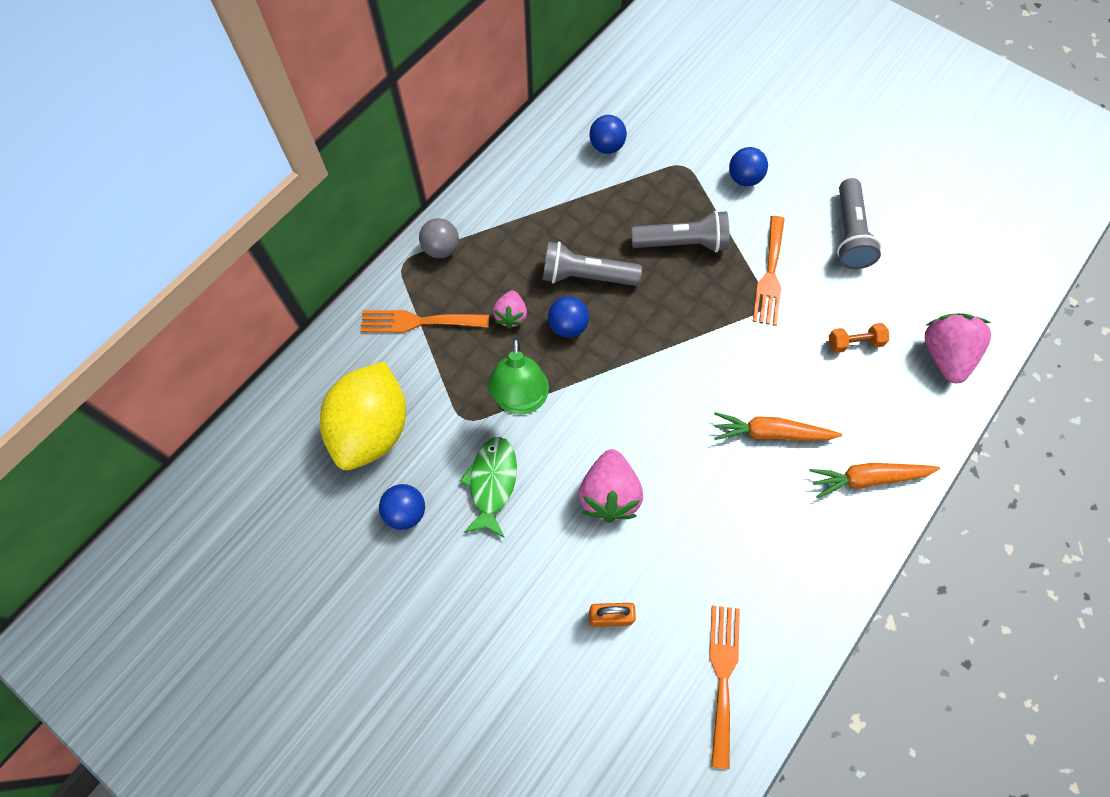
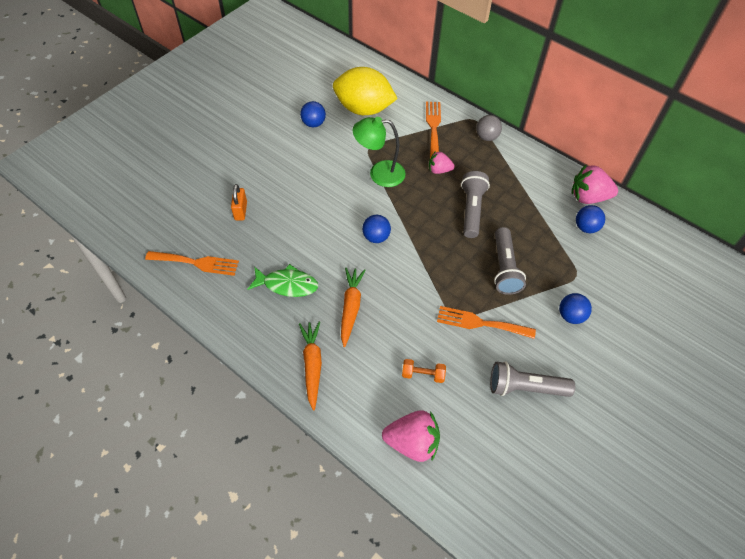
camera: 90 degrees right, 10 degrees down
green fish [460,437,517,538] -> green fish moved to [247,264,318,297]
blue ball [548,296,589,338] -> blue ball moved to [362,215,391,243]
pink strawberry [579,449,643,523] -> pink strawberry moved to [571,165,618,204]
orange dumbbell [829,323,889,353] -> orange dumbbell turned 75 degrees counterclockwise [402,359,446,383]

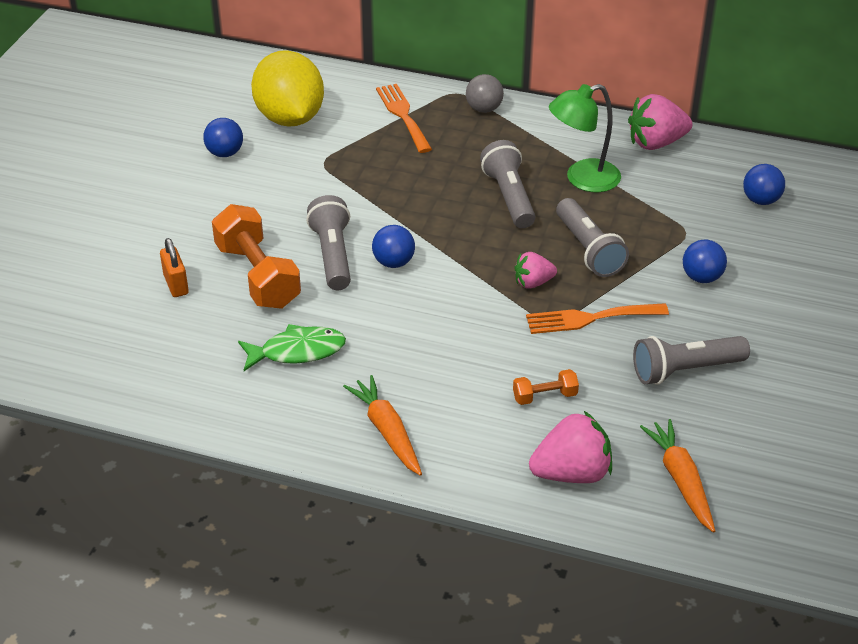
camera: 20 degrees left, 15 degrees down
orange fork [145,251,239,276] -> none
yellow lemon [333,67,398,115] -> yellow lemon turned 75 degrees clockwise [251,50,324,127]
orange carrot [341,268,365,347] -> orange carrot moved to [640,419,715,533]
green lamp [353,117,406,187] -> green lamp moved to [549,84,621,192]
pink strawberry [429,151,455,174] -> pink strawberry moved to [514,252,557,289]
blue ball [576,205,605,233] -> blue ball moved to [743,164,785,205]
none -> orange dumbbell [212,204,301,309]
none -> grey flashlight [306,195,351,290]

